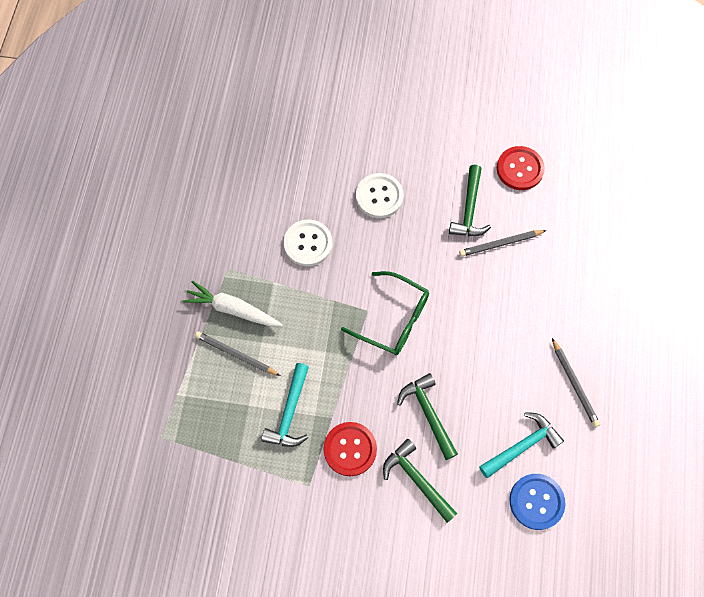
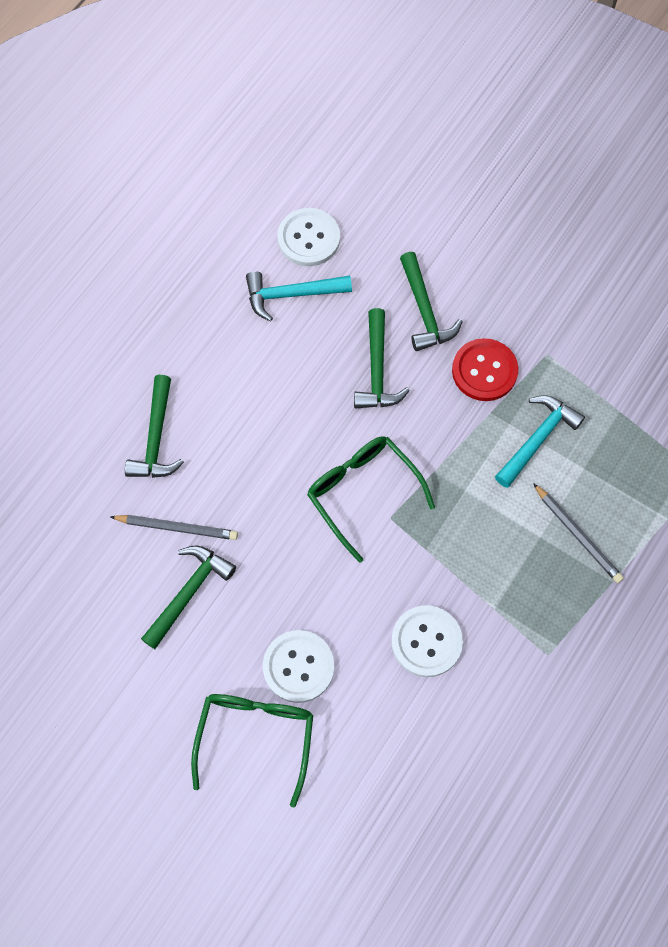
camera: 155 degrees left, 0 degrees up
white carrot [183,281,283,326] -> none
red button [497,146,545,190] -> none
blue button [509,474,565,530] -> white button [278,208,340,266]
grey pencil [552,338,600,427] -> none
none -> green hammer [125,375,184,478]
none -> green glasses [191,694,313,808]

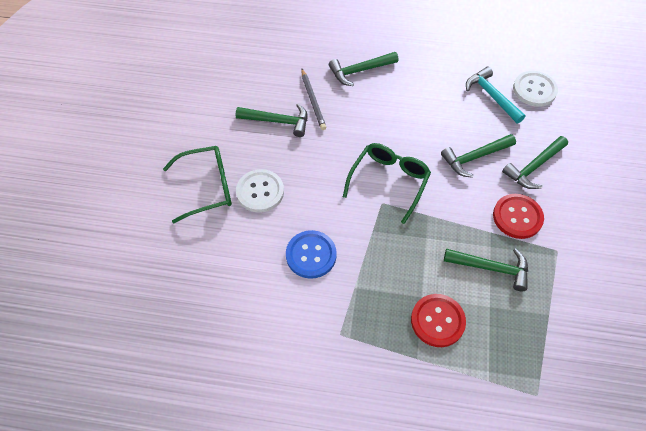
camera: 65 degrees right, 10 degrees down
white button [391,605,463,677] -> blue button [286,230,337,279]
turquoise hammer [495,395,585,488] -> green hammer [444,248,528,291]
grey pencil [533,483,624,583] -> red button [411,294,466,347]

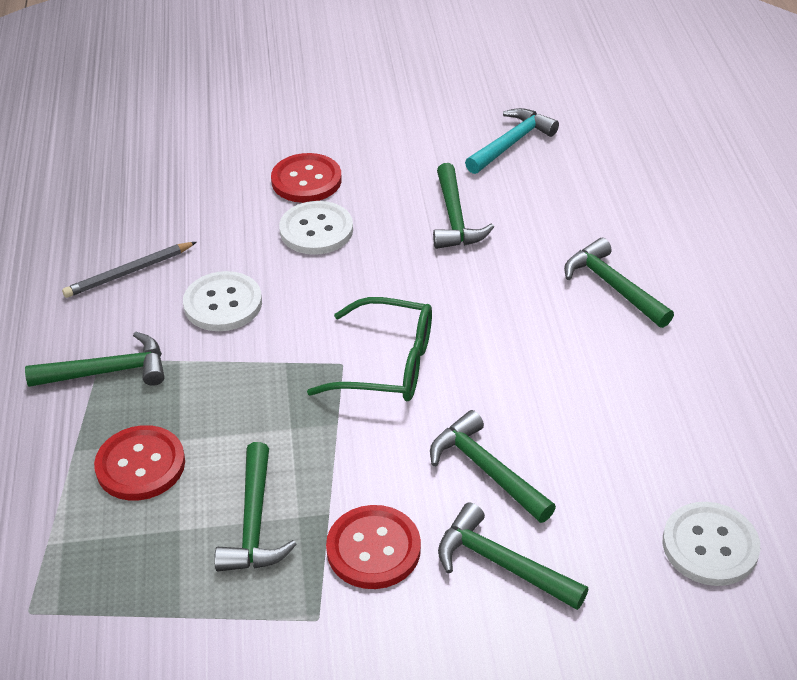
camera: 75 degrees right, 15 degrees down
green glasses [163,146,232,224] -> red button [271,153,342,203]
blue button [286,230,337,279] -> white button [183,271,262,331]
grey pencil [301,69,326,130] -> grey pencil moved to [62,242,196,298]
turquoise hammer [466,67,525,123] -> turquoise hammer moved to [465,108,559,174]
none -> green hammer [25,332,164,387]

